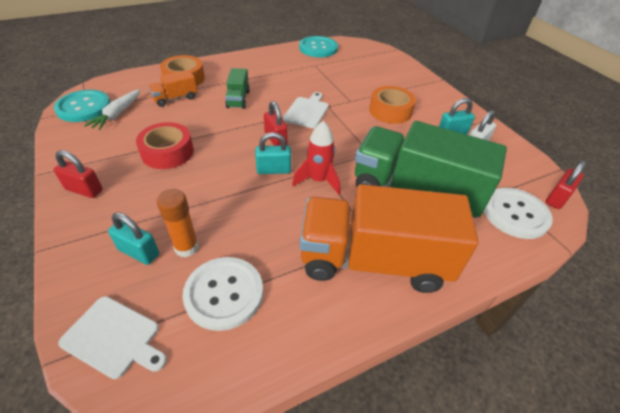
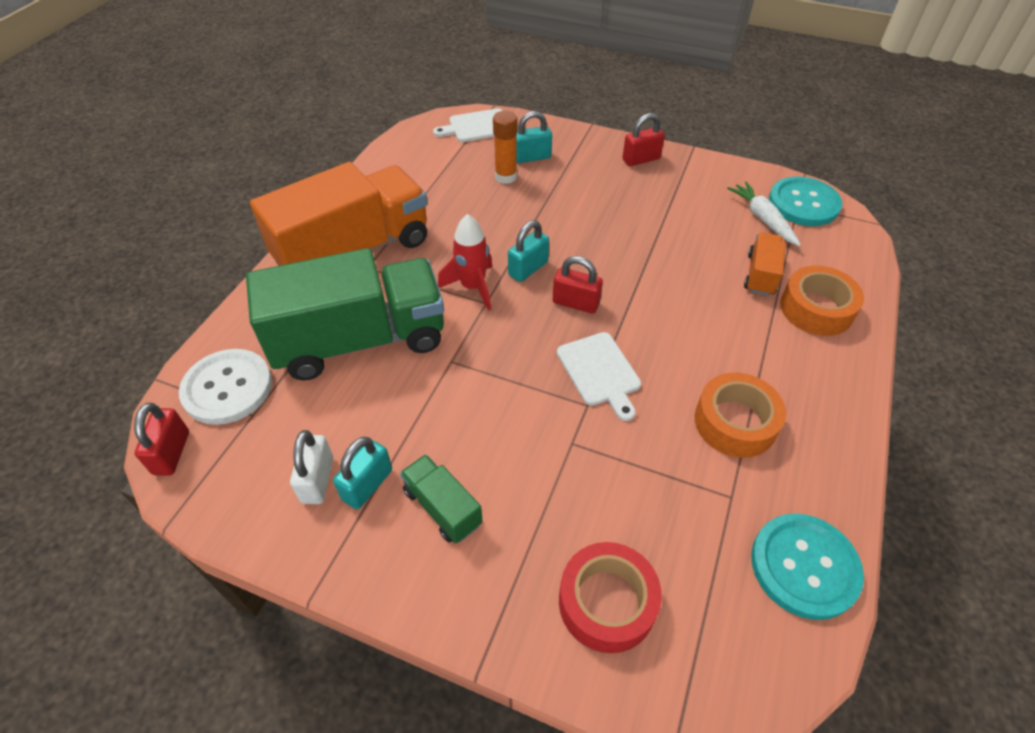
camera: 140 degrees right, 5 degrees up
red tape [136,122,194,169] -> red tape moved to [559,542,662,653]
white button [182,257,263,331] -> none
green truck [225,68,250,109] -> green truck moved to [400,454,483,544]
orange tape [369,86,416,124] -> orange tape moved to [695,372,786,458]

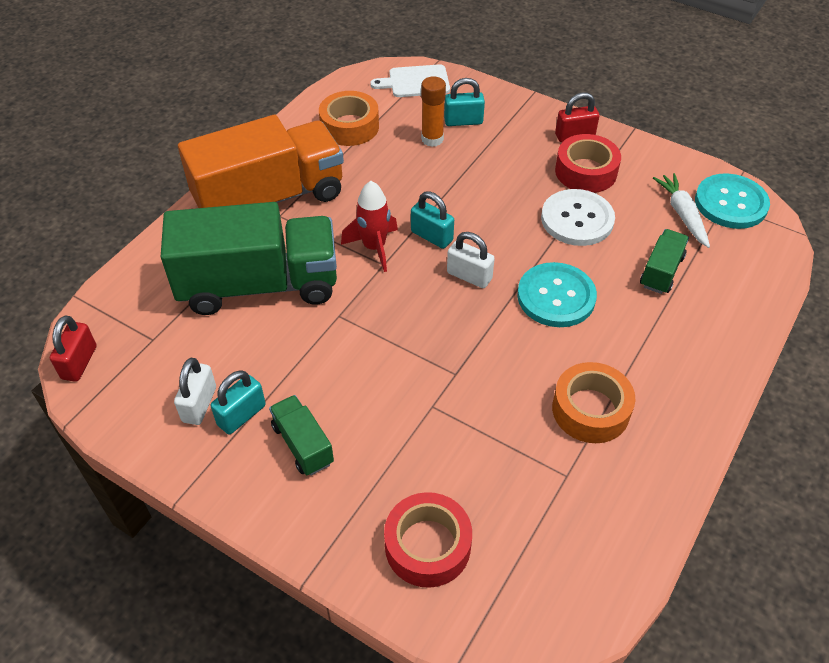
camera: 10 degrees right, 0 degrees up
white button [179,349,272,425] -> white button moved to [541,189,615,246]
turquoise padlock [508,220,549,282] -> turquoise padlock turned 75 degrees clockwise [411,191,454,249]
red padlock [553,256,603,313] -> white padlock [447,232,495,288]
white cutting board [557,332,641,421] -> none
orange truck [744,232,786,296] -> green truck [640,229,689,294]
turquoise button [751,514,864,620] -> turquoise button moved to [517,262,597,327]
orange tape [780,265,864,336] -> orange tape moved to [319,91,379,146]
none -> red tape [555,134,621,193]

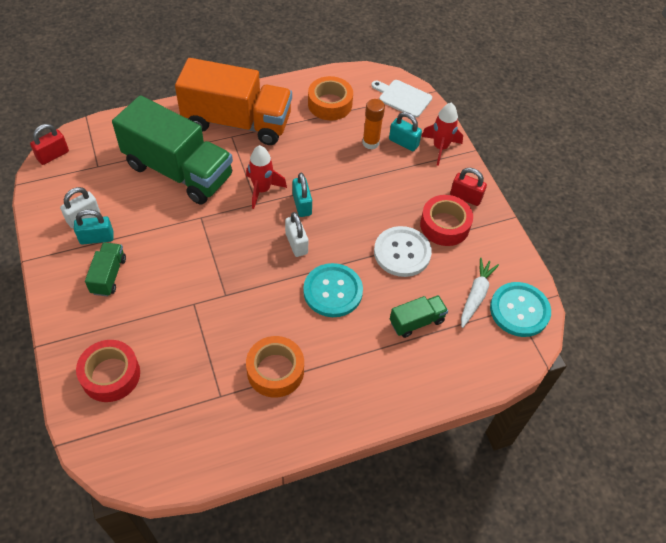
camera: 35 degrees right, 5 degrees up
none -> red rocket [421,103,463,166]

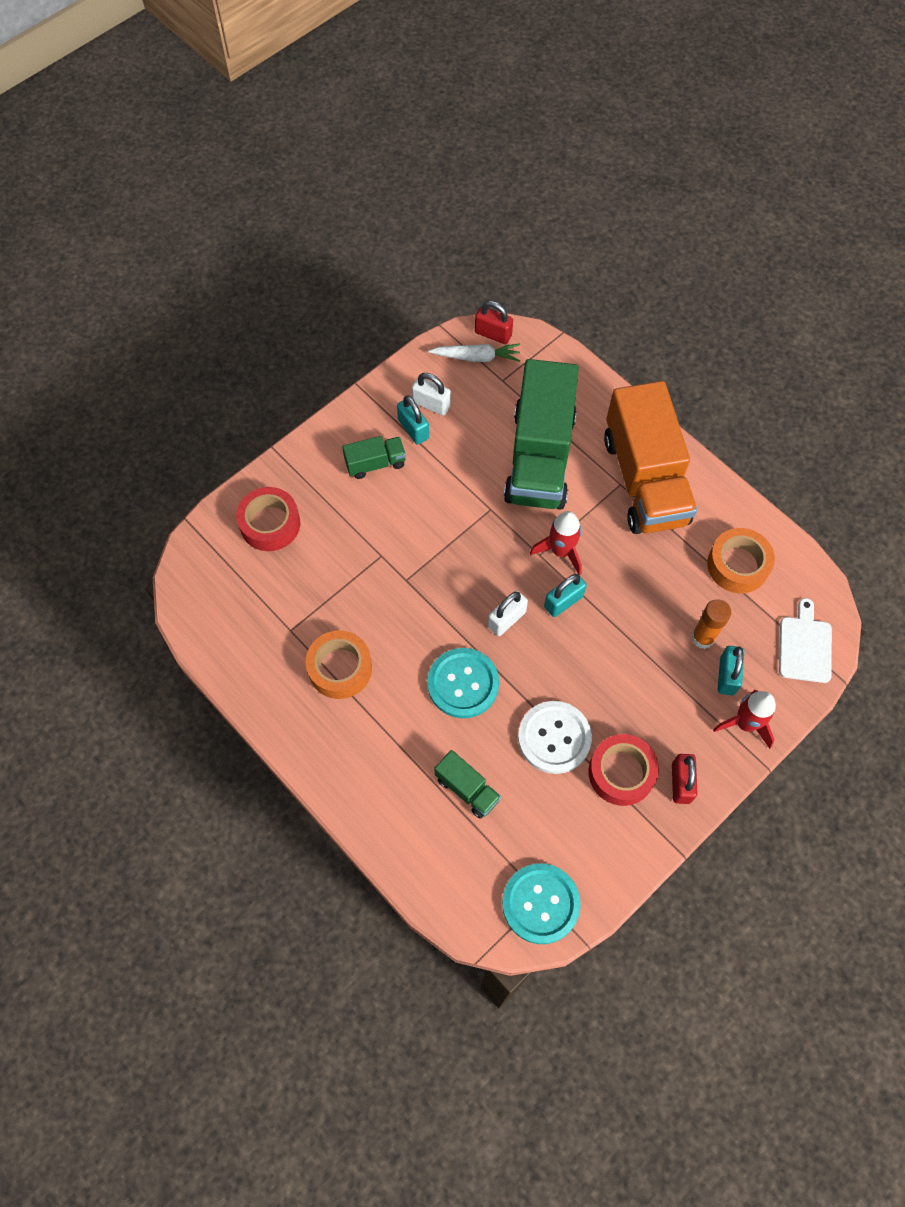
camera: 70 degrees right, 10 degrees up
white carrot [461,258,499,328] -> white carrot moved to [429,344,520,362]

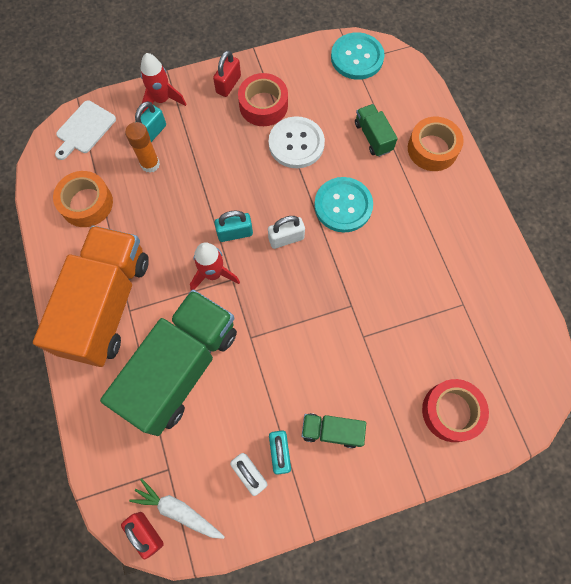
camera: 155 degrees left, 5 degrees up
orange tape [306,630,372,699] -> orange tape moved to [408,117,464,171]

